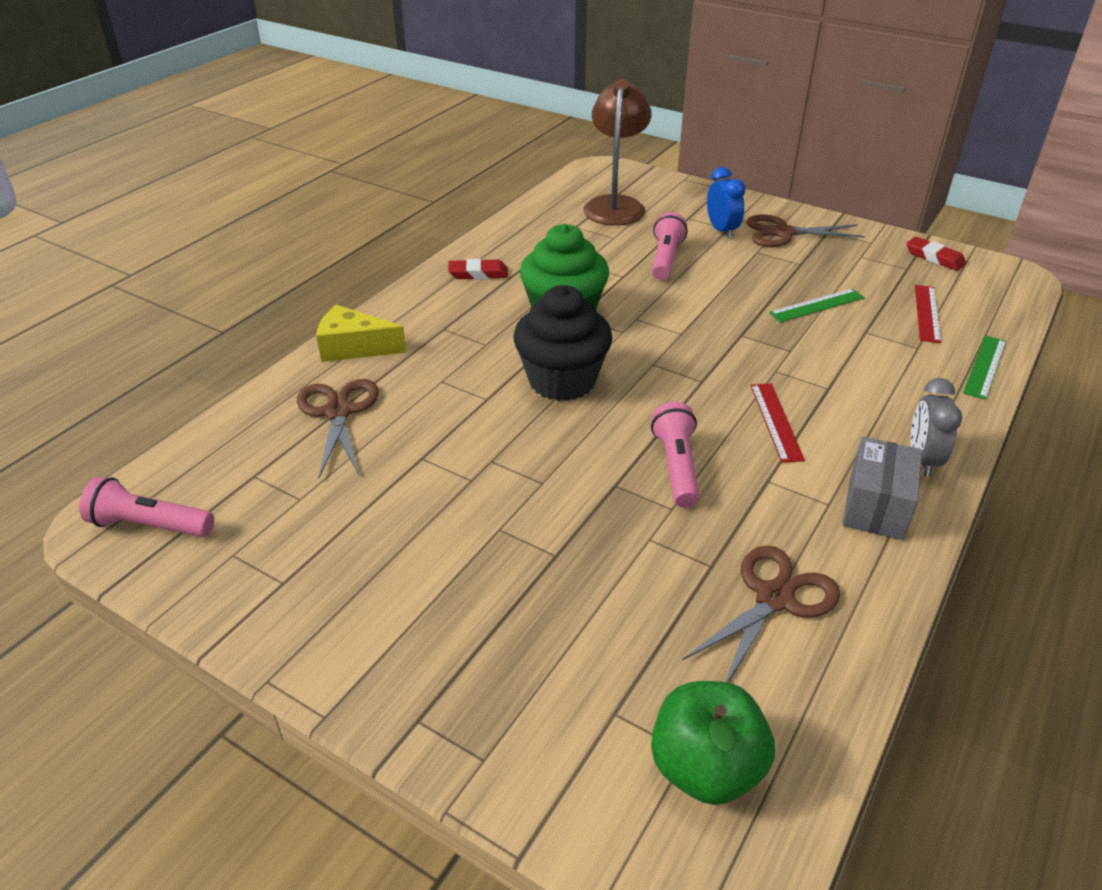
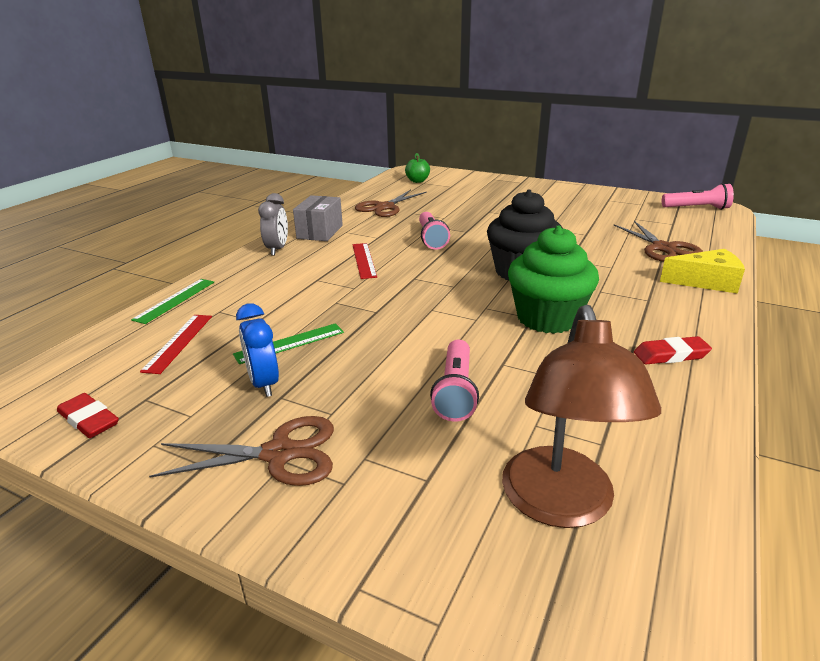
camera: 175 degrees right, 10 degrees down
green apple [651,681,775,805] -> green apple [405,153,430,183], size x0.62
blue clock [707,167,746,239] -> blue clock moved to [236,303,279,397]

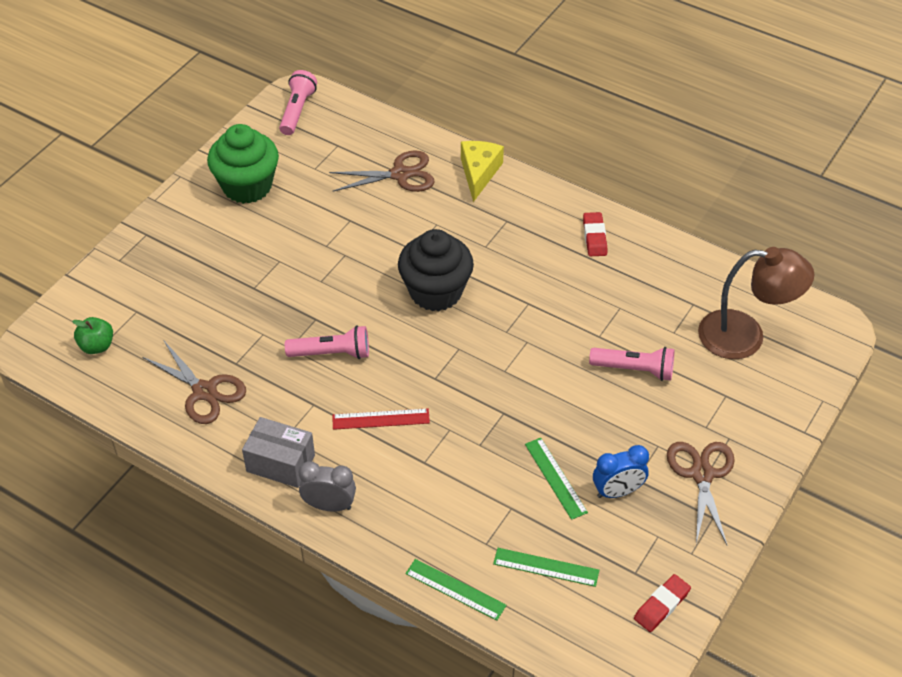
camera: 85 degrees left, 20 degrees up
red ruler [140,315,212,374] -> green ruler [493,548,599,587]
green cupcake [508,226,599,334] -> green cupcake moved to [207,124,279,204]

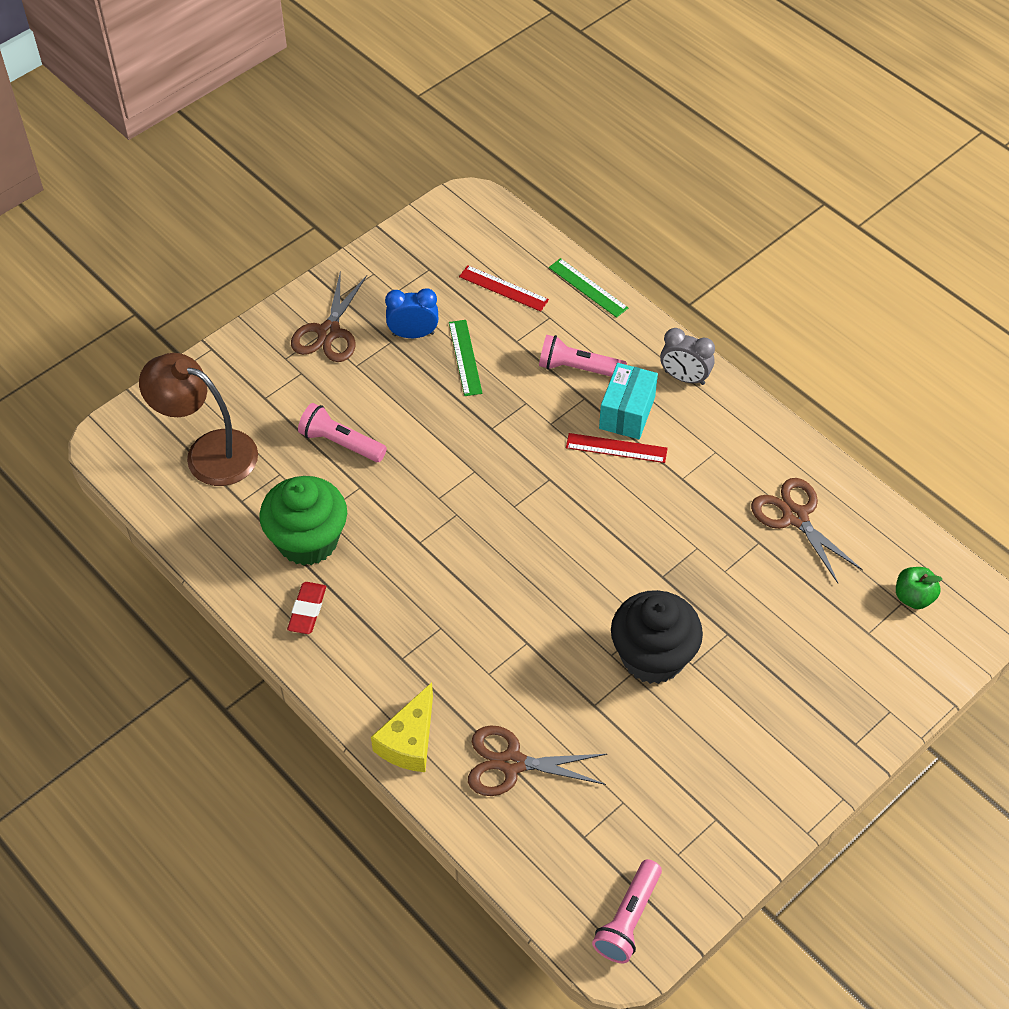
camera: 165 degrees left, 5 degrees up
green cupcake [207,124,279,204] -> green cupcake moved to [259,476,347,566]
grey box [242,417,315,488] -> none
pink flashlight [285,325,369,359] -> pink flashlight moved to [539,335,627,377]
black cupcake [398,229,474,311] -> black cupcake moved to [611,590,703,684]
green ruler [493,548,599,587] -> red ruler [459,265,549,312]
red eraser [634,574,691,632] -> none
none -> turquoise box [599,363,658,439]

